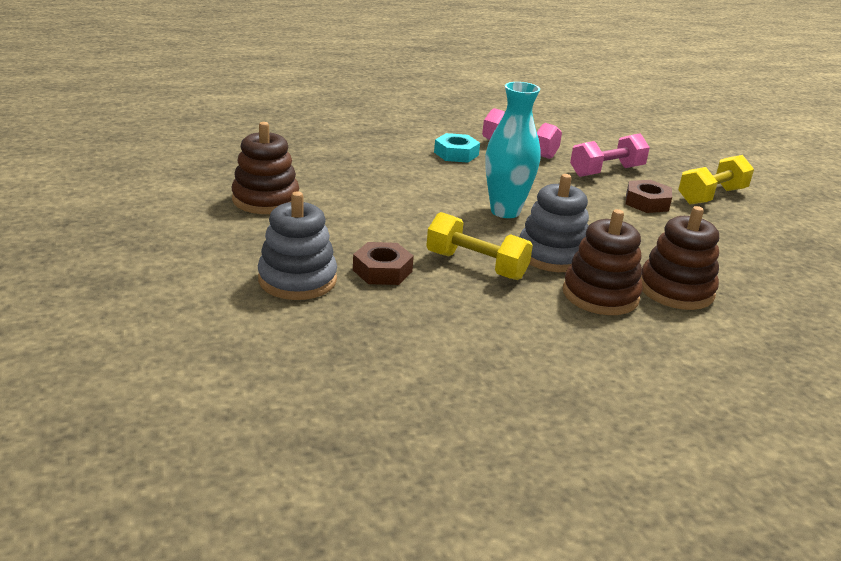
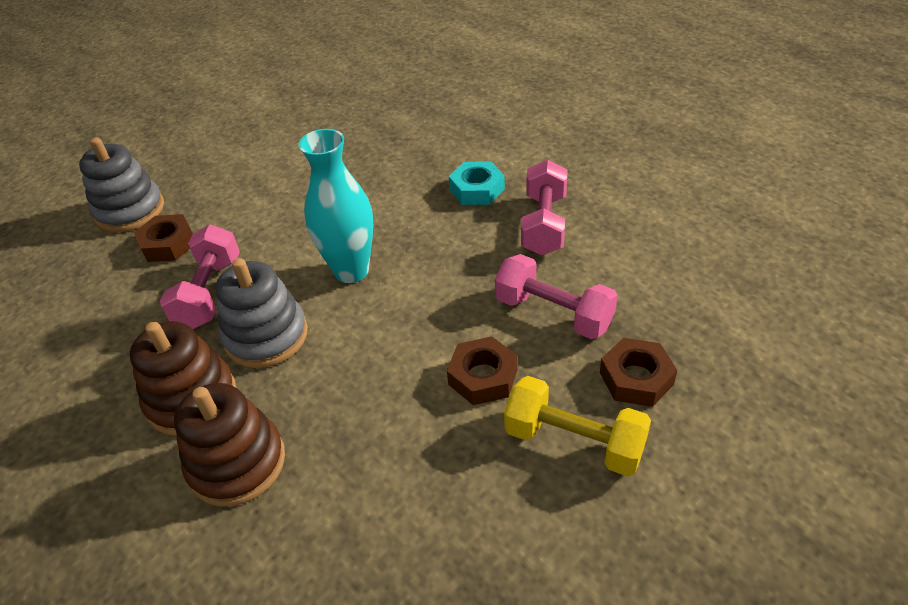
camera: 70 degrees right, 15 degrees up
brown stacking toy [232,122,299,214] -> none
yellow dumbbell [426,212,533,280] -> pink dumbbell [160,225,240,329]
none -> brown nut [600,338,677,407]

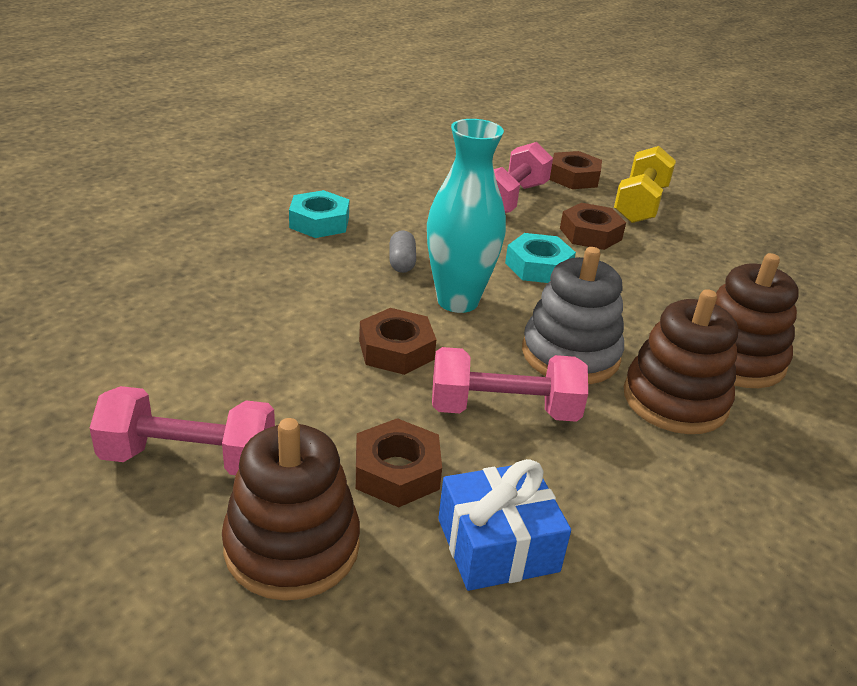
camera: 100 degrees left, 10 degrees down
grey stacking toy [79,137,164,232] -> brown stacking toy [222,418,360,601]
pink dumbbell [521,160,568,255] -> pink dumbbell moved to [90,386,275,475]
none -> brown nut [359,308,437,375]
none -> grey capsule [389,230,416,273]
none -> blue gift [438,459,571,591]
none -> turquoise nut [505,233,576,283]

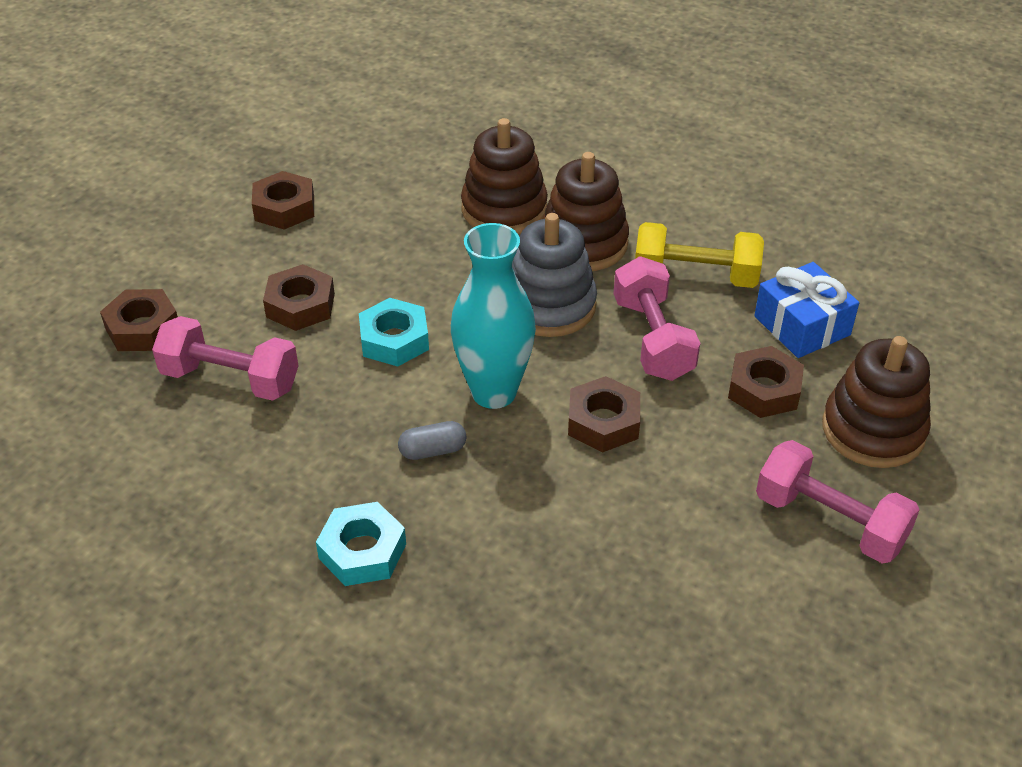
camera: 100 degrees left, 10 degrees up
pink dumbbell [90,386,275,475] -> pink dumbbell turned 45 degrees counterclockwise [756,440,919,563]
yellow dumbbell [614,146,676,223] -> yellow dumbbell moved to [635,222,764,288]
none -> brown nut [252,171,314,230]

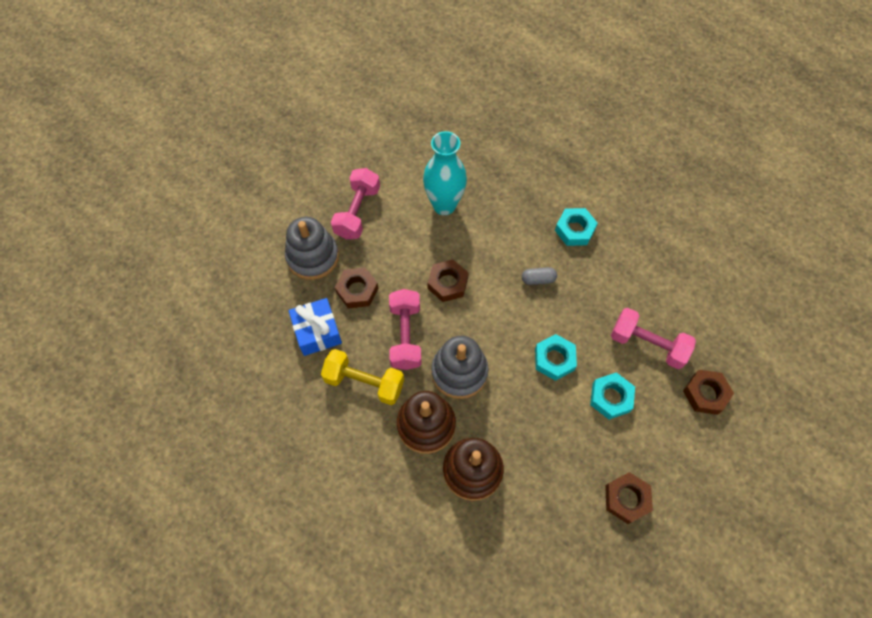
camera: 170 degrees left, 20 degrees up
brown nut [263,264,335,331] -> turquoise nut [590,372,635,420]
turquoise vase [451,223,536,409] -> turquoise vase moved to [423,131,467,215]
pink dumbbell [756,440,919,563] -> pink dumbbell turned 60 degrees clockwise [331,168,380,239]
brown stacking toy [822,336,931,468] -> grey stacking toy [285,217,339,280]

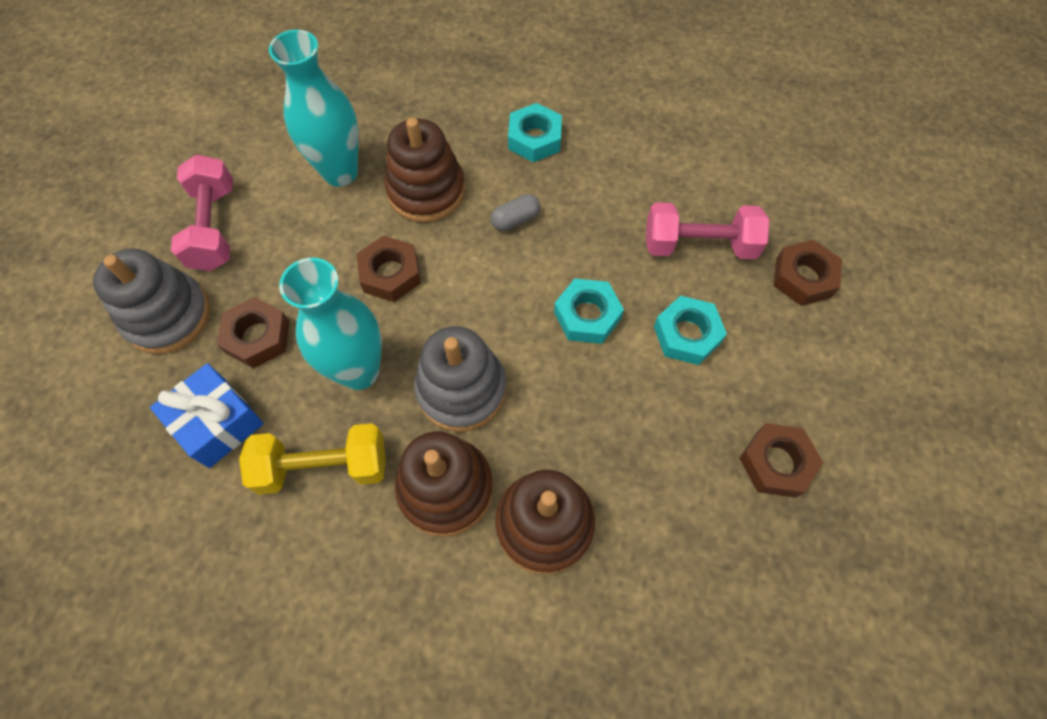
camera: 25 degrees left, 0 degrees up
pink dumbbell [389,289,421,370] -> turquoise vase [279,258,382,390]
none -> brown stacking toy [385,118,465,222]

